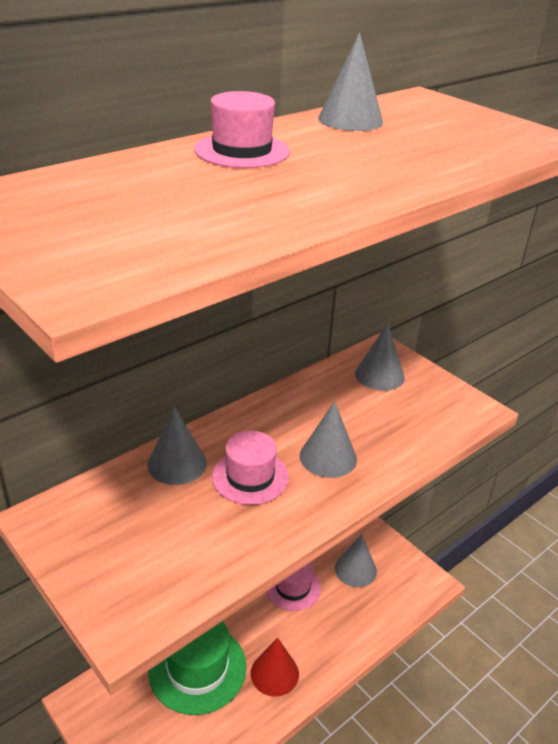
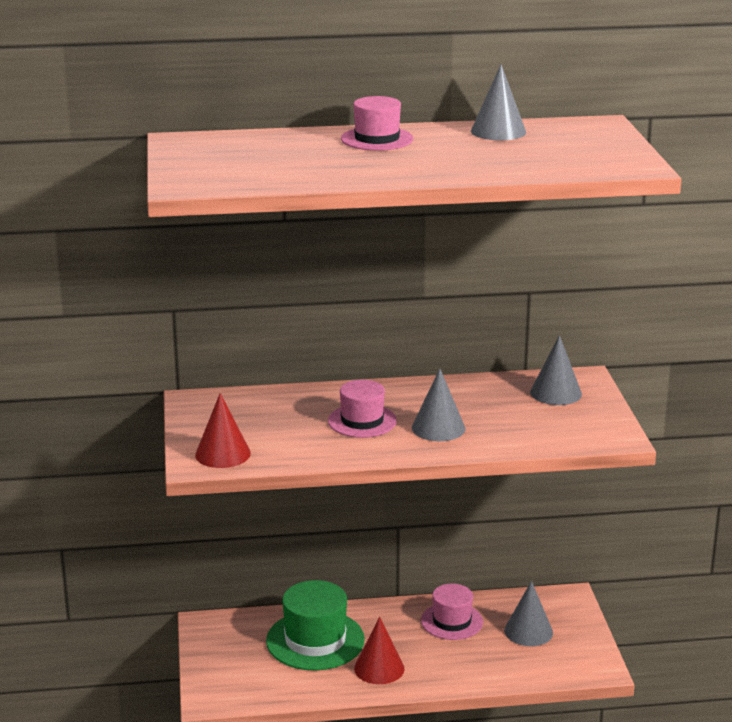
camera: 35 degrees right, 10 degrees down
grey cone [147,407,207,485] -> none
none -> red cone [195,393,251,468]

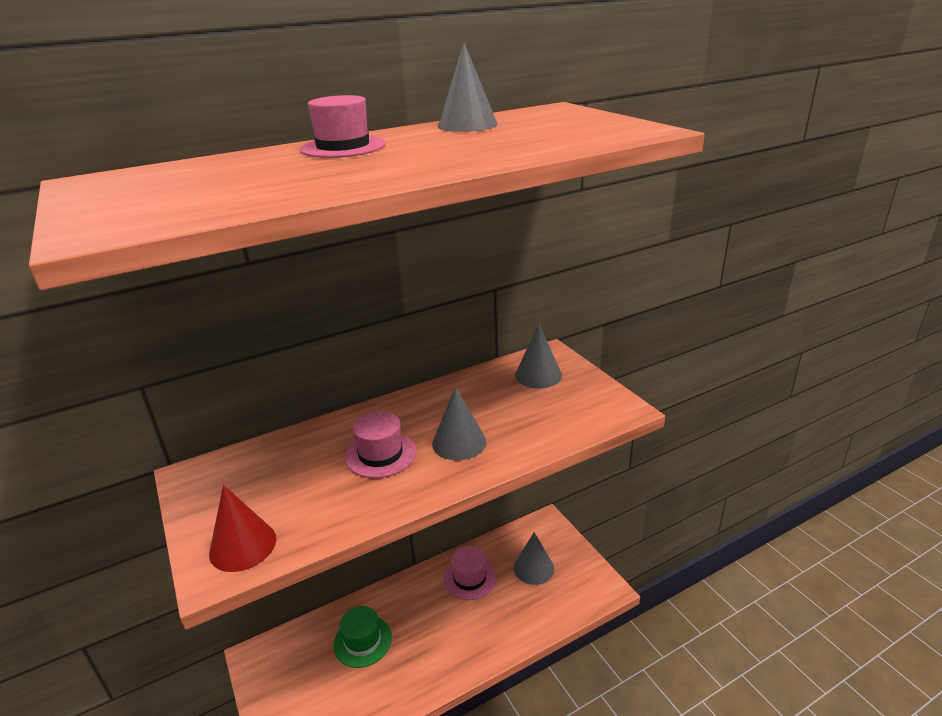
camera: 20 degrees left, 5 degrees up
green hat [266,580,365,670] -> green hat [333,606,392,668], size x0.64
red cone [354,617,405,684] -> none

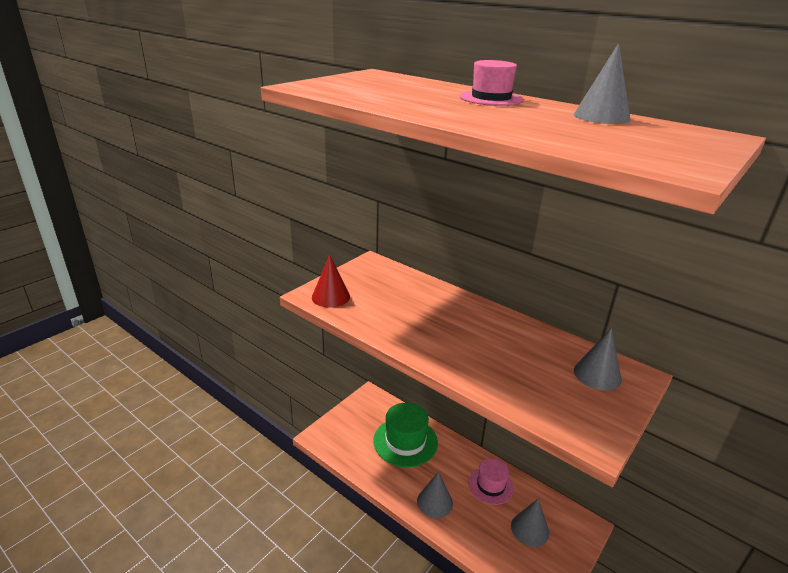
camera: 65 degrees right, 0 degrees up
green hat [333,606,392,668] -> green hat [373,403,438,467], size x1.56
pink hat [345,411,416,478] -> none
grey cone [432,386,486,460] -> grey cone moved to [417,472,453,518]

